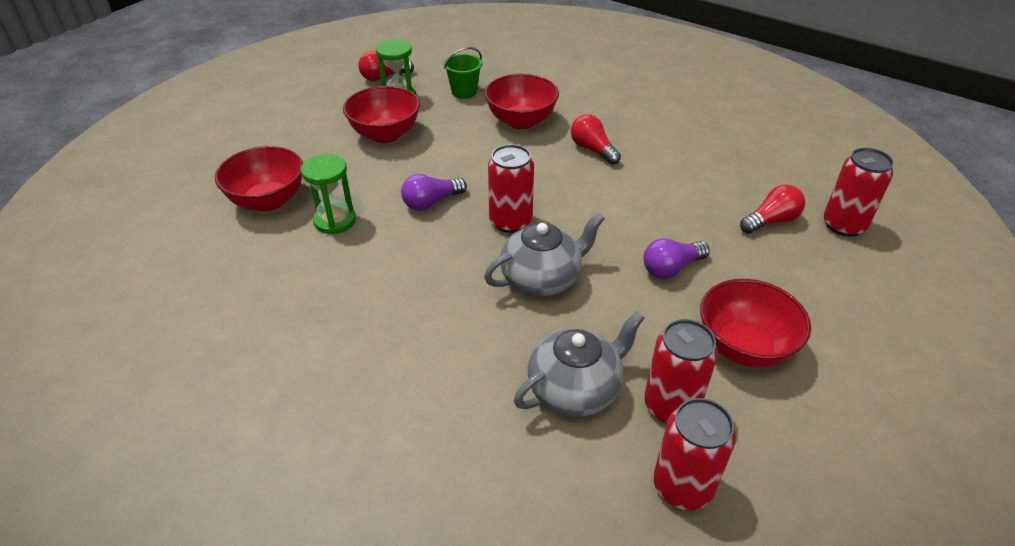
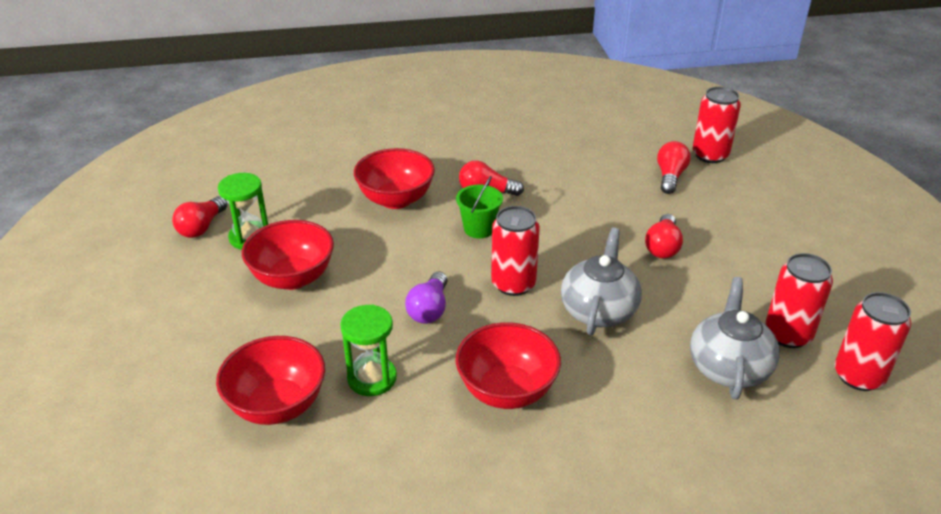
camera: 45 degrees left, 5 degrees down
green bucket [443,47,483,99] -> green bucket moved to [456,176,503,238]
purple light bulb [643,238,710,279] -> red light bulb [645,214,683,259]
red bowl [700,279,811,368] -> red bowl moved to [456,322,561,409]

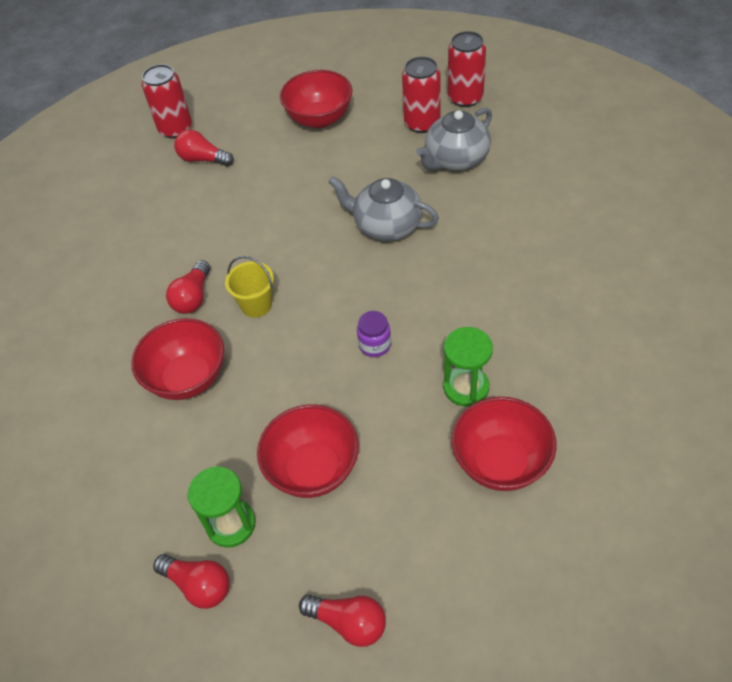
camera: 80 degrees left, 15 degrees up
purple light bulb [405,272,448,324] -> purple jar [357,311,391,357]
green bucket [456,176,503,238] -> yellow bucket [225,256,274,317]
red bowl [456,322,561,409] -> red bowl moved to [280,70,353,128]
red can [491,206,540,296] -> none
red light bulb [645,214,683,259] -> red light bulb moved to [299,594,386,647]
grey teapot [690,277,780,400] -> grey teapot turned 60 degrees counterclockwise [416,108,492,171]

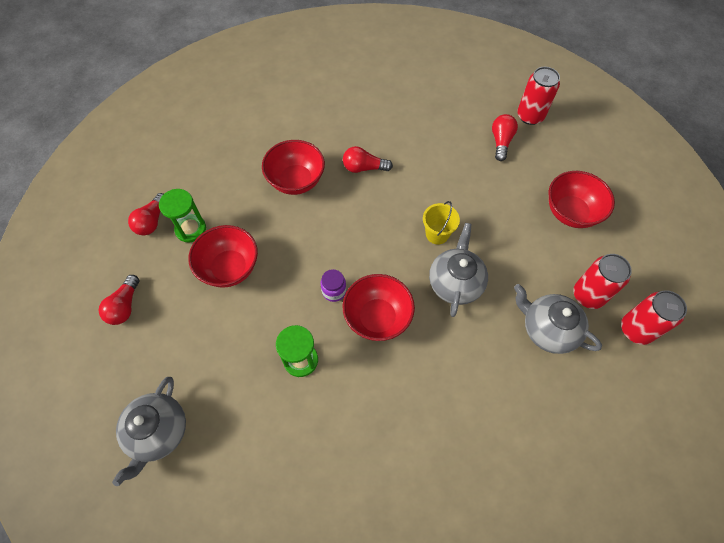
camera: 75 degrees right, 10 degrees up
yellow bucket [225,256,274,317] -> yellow bucket moved to [423,201,460,245]
red bowl [452,397,557,491] -> red bowl moved to [343,274,415,341]
none -> grey teapot [112,377,186,486]

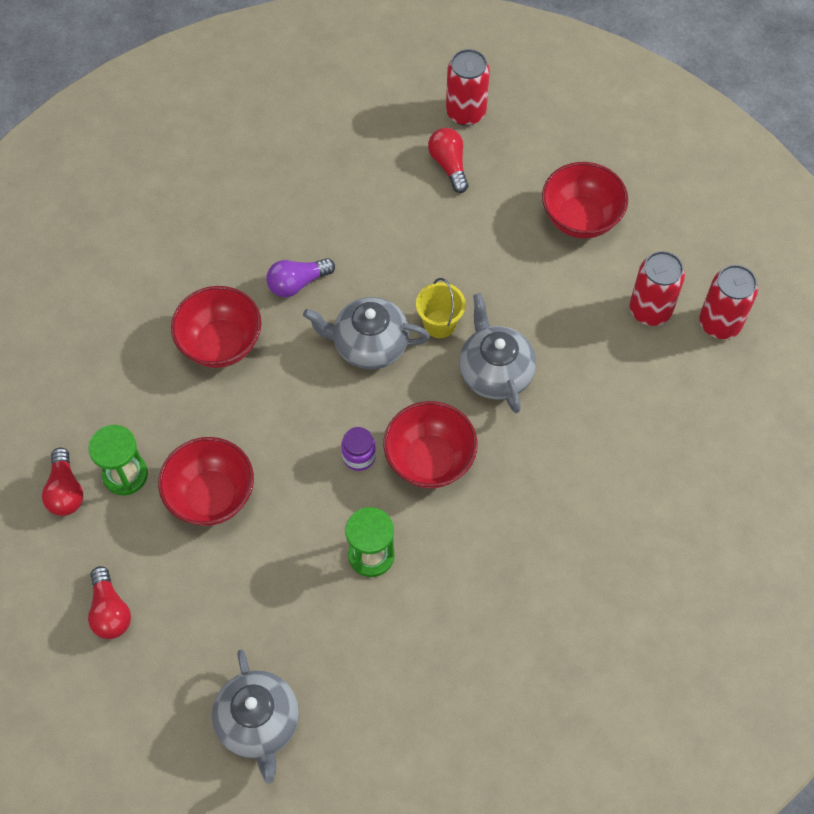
camera: 30 degrees left, 0 degrees up
red light bulb [343,146,393,173] -> purple light bulb [267,258,335,297]
grey teapot [514,284,602,354] -> grey teapot moved to [303,297,430,369]

